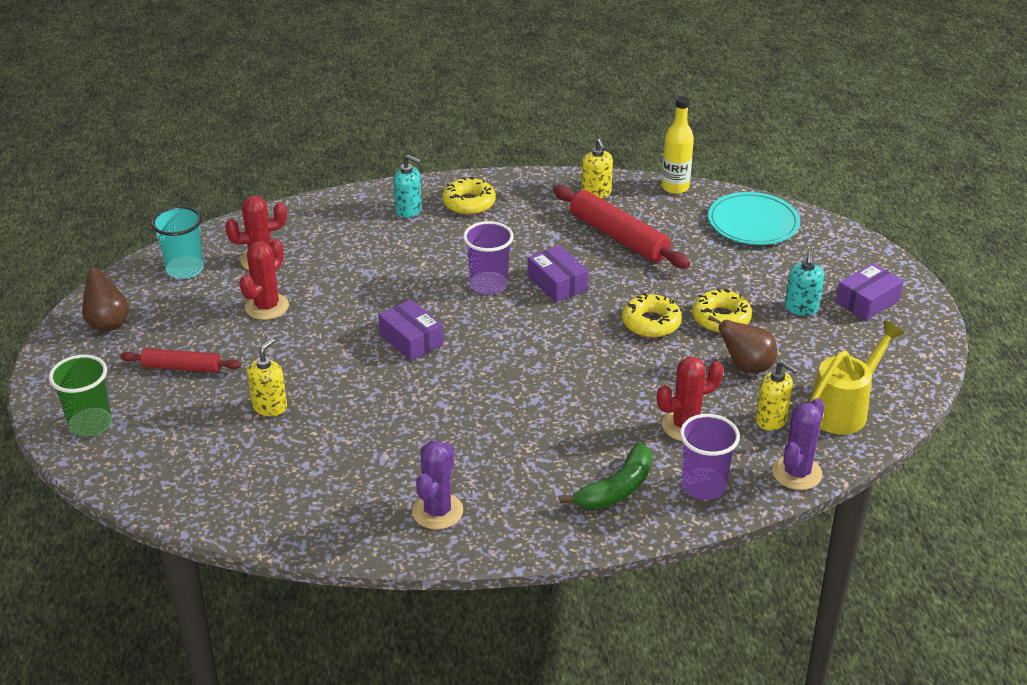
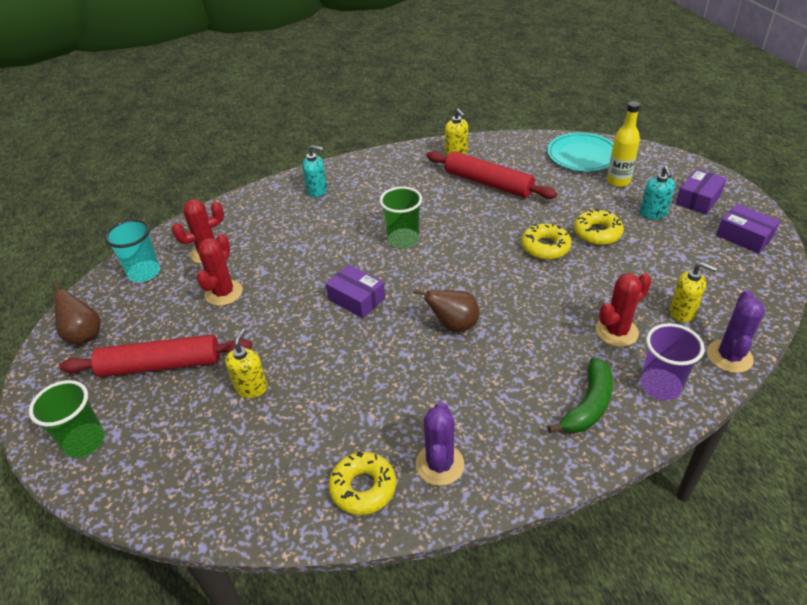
camera: 10 degrees left, 5 degrees up
red rolling pin [120,348,241,373] -> red rolling pin [59,335,252,377], size x1.67
yellow donut [442,177,496,215] -> yellow donut moved to [328,451,396,515]
purple cup [463,221,514,295] -> green cup [379,186,422,248]
purple box [528,245,588,302] -> purple box moved to [716,204,780,254]
yellow bottle [662,96,694,194] -> yellow bottle moved to [607,101,640,187]
brown pear [708,316,777,373] -> brown pear moved to [414,289,479,332]
yellow watering can [810,321,905,434] -> none

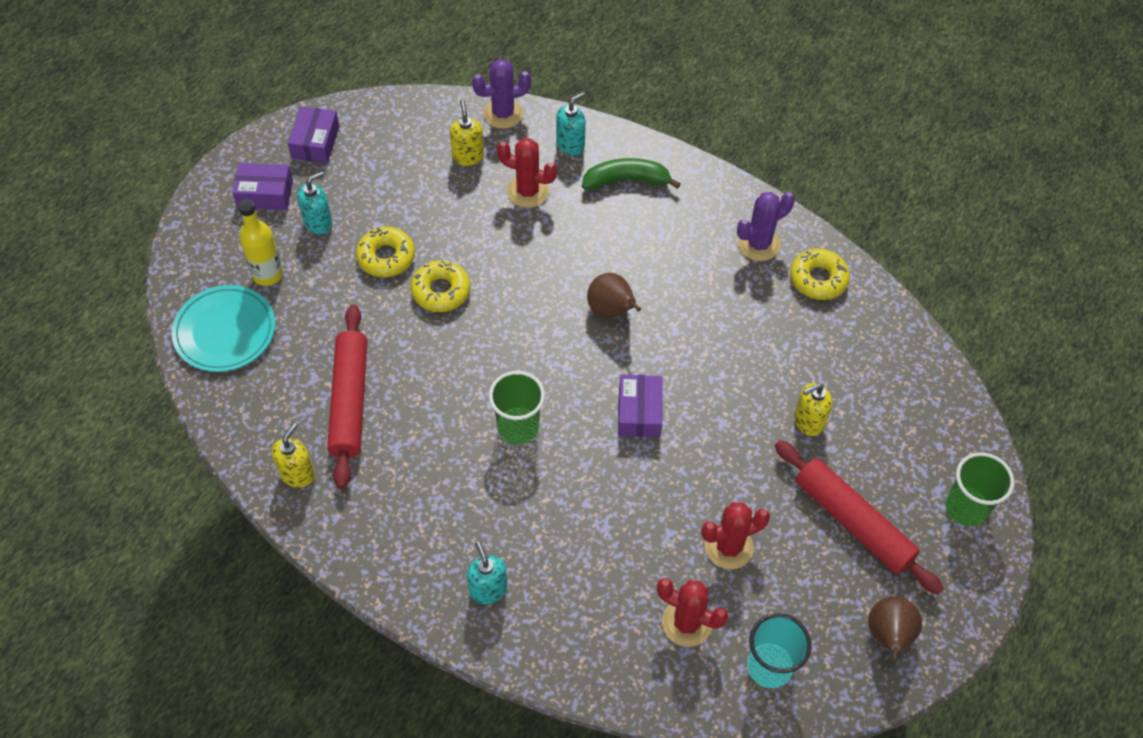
camera: 130 degrees left, 15 degrees up
purple cup [640,323,705,400] -> turquoise soap dispenser [556,92,586,156]

